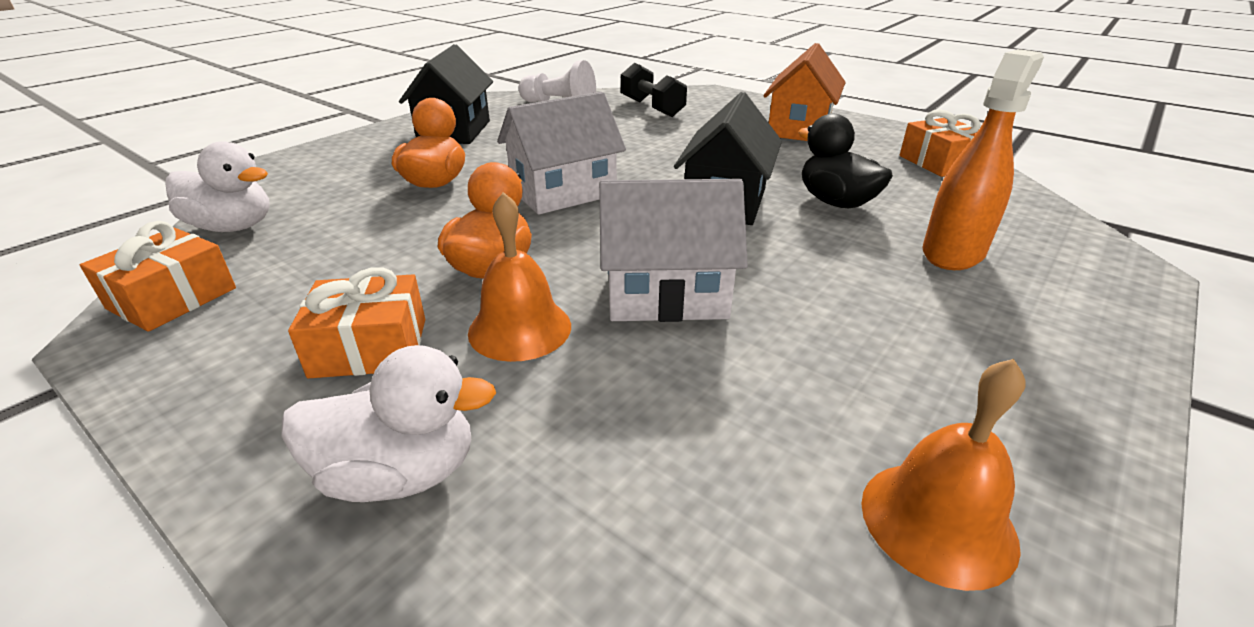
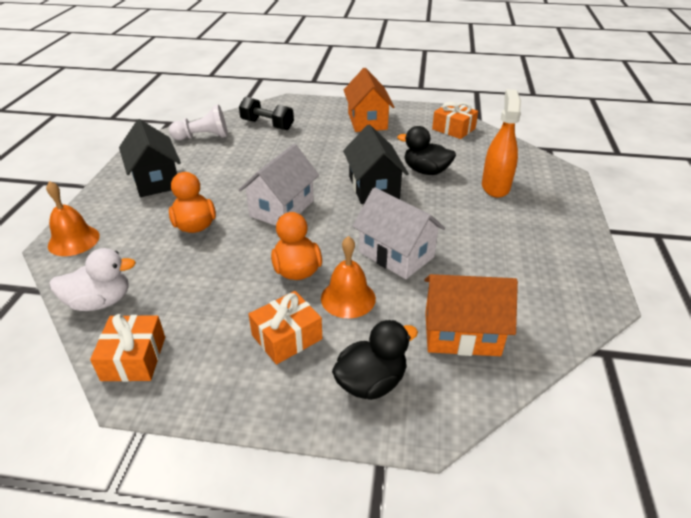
camera: 30 degrees left, 5 degrees up
white duck [281,345,496,502] -> black duck [332,320,418,400]
white house [599,179,748,322] -> white house turned 75 degrees clockwise [352,187,445,279]
orange bell [861,359,1025,591] -> orange bell moved to [46,181,100,256]
none -> orange house [424,274,518,356]

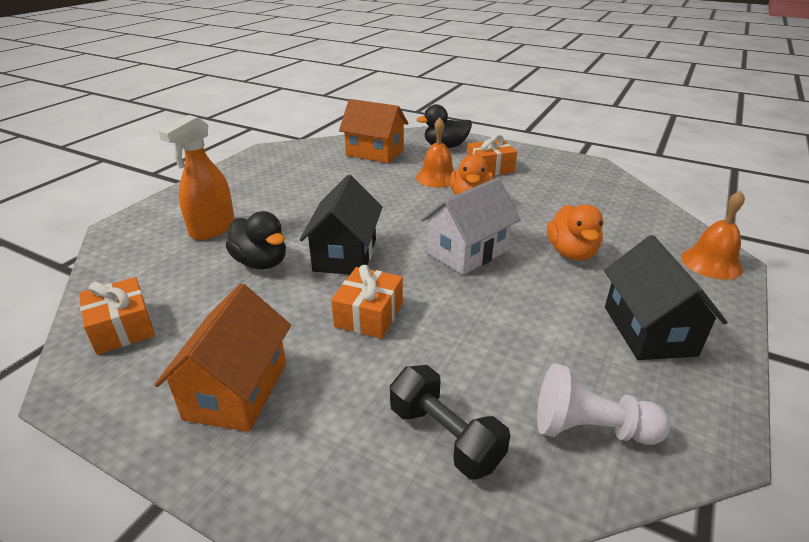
camera: 160 degrees left, 5 degrees down
white duck [49,248,136,311] -> none
orange gift [90,314,165,382] -> orange gift moved to [331,265,403,339]
white house [352,187,445,279] -> none

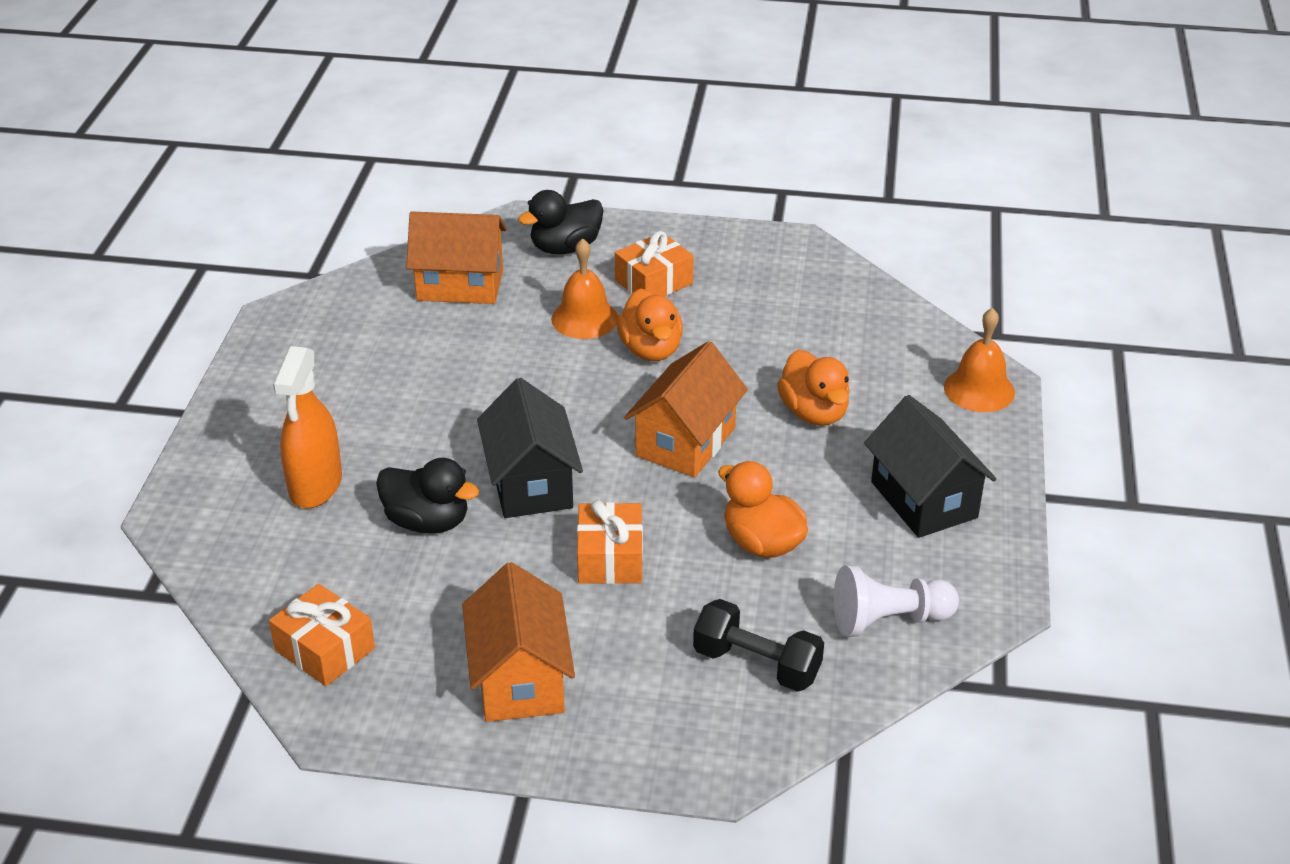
camera: 20 degrees left, 5 degrees up
white house [420,178,521,275] -> orange house [624,341,748,477]
none -> orange duck [718,461,808,558]

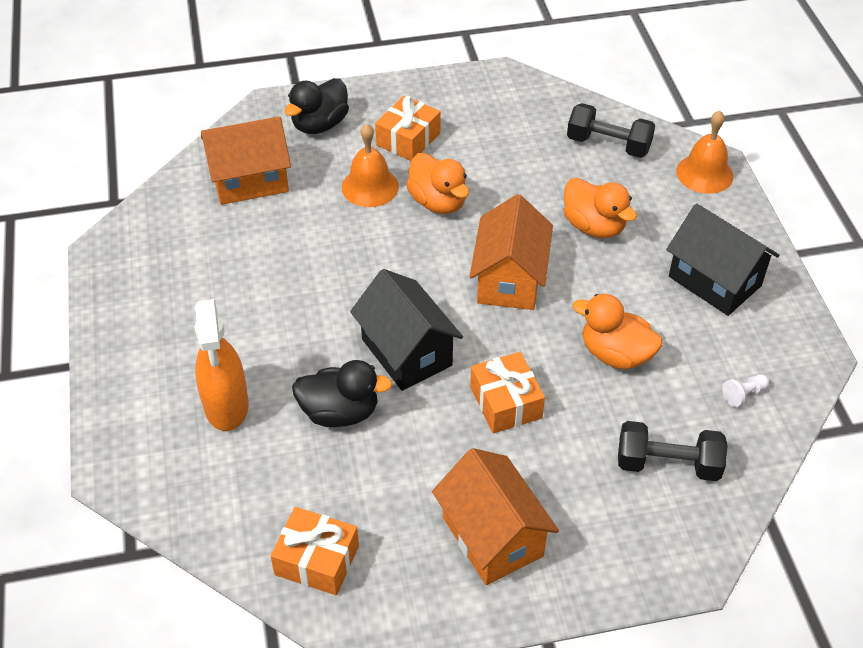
camera: 20 degrees left, 10 degrees up
white pawn [834,565,959,637] -> white pawn [722,374,769,407], size x0.48
none -> black dumbbell [567,103,655,158]

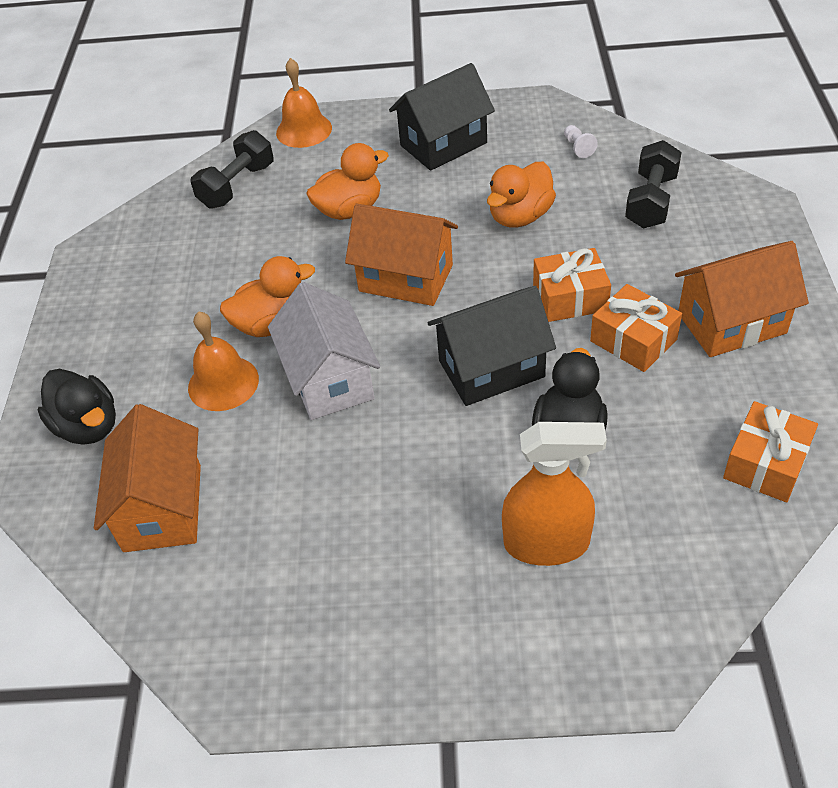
camera: 75 degrees left, 0 degrees up
orange gift [375,96,441,161] -> orange gift moved to [590,284,682,372]
none -> white house [268,282,380,420]

